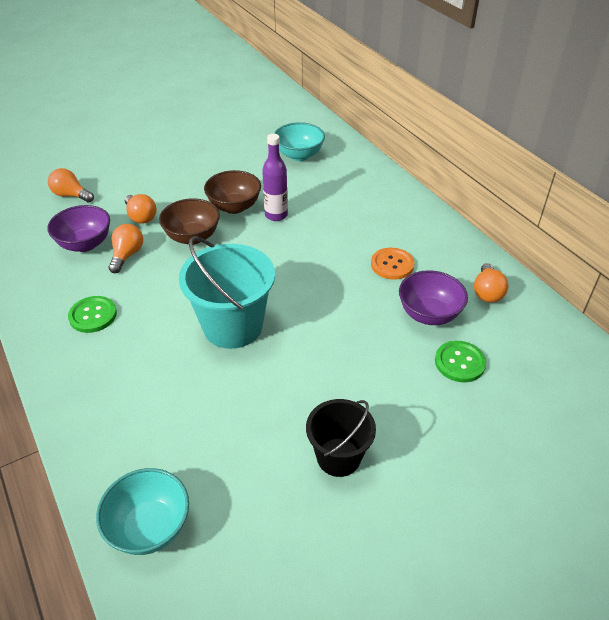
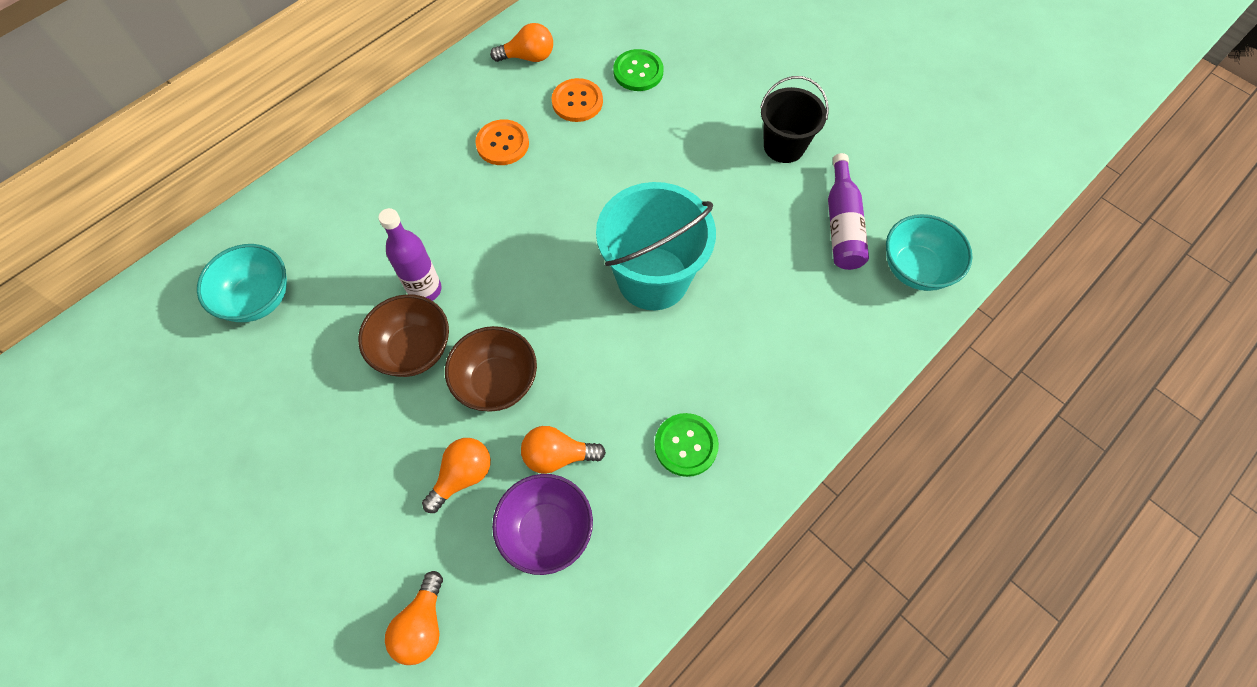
camera: 105 degrees left, 20 degrees up
purple bowl [399,270,468,325] -> orange button [551,78,603,122]
none -> purple bottle [828,153,869,270]

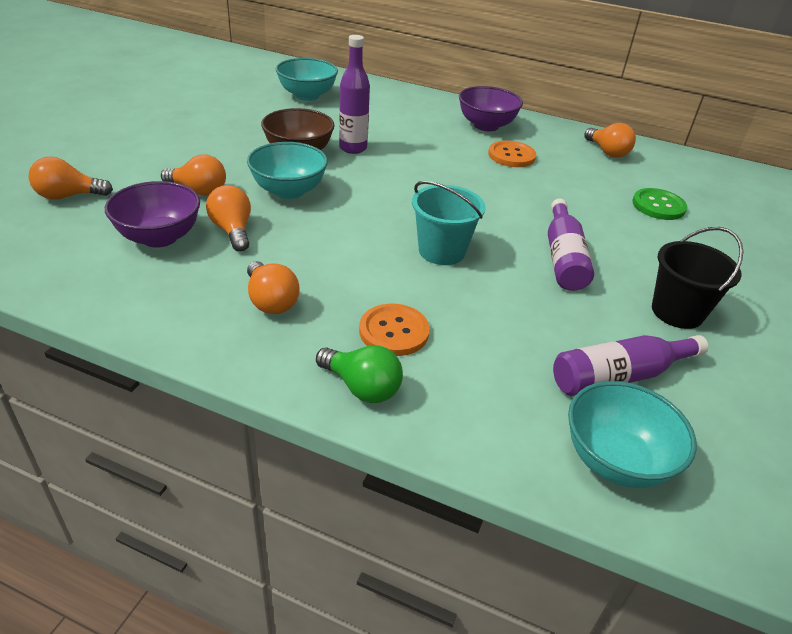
camera: 65 degrees right, 25 degrees down
brown bowl [445,326,537,412] -> turquoise bowl [247,142,328,199]
orange button [551,78,603,122] -> orange button moved to [359,304,430,356]
turquoise bucket [596,182,716,310] -> turquoise bucket [412,181,485,265], size x0.62
green button [654,413,719,477] -> orange light bulb [247,261,299,314]
none -> green light bulb [316,345,403,403]
none -> purple bowl [459,86,523,131]
none -> purple bottle [548,199,594,291]

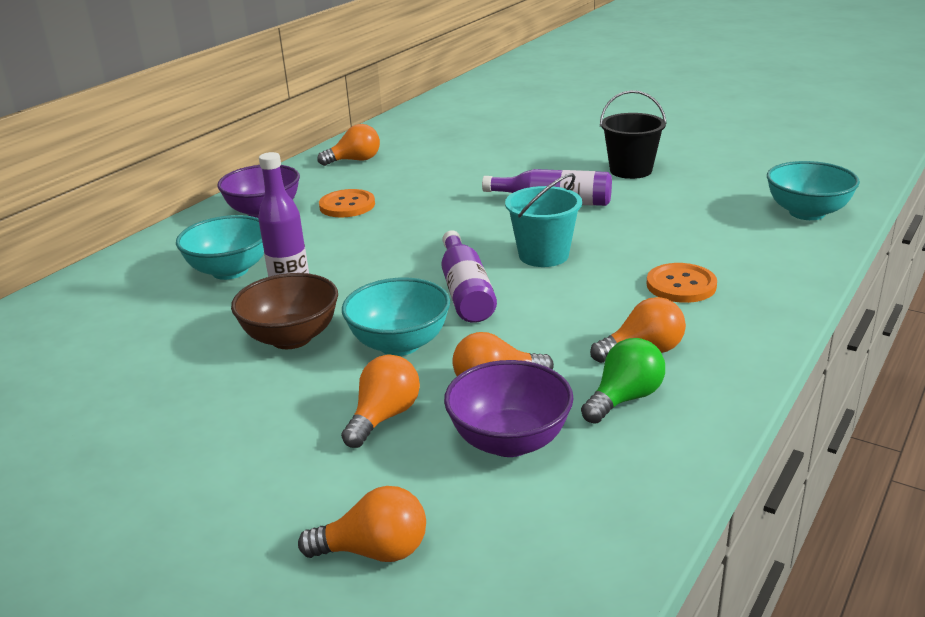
camera: 75 degrees left, 10 degrees down
orange light bulb [29,156,113,200] -> orange light bulb turned 90 degrees counterclockwise [298,486,426,562]
turquoise bowl [276,58,338,101] -> turquoise bowl moved to [176,215,264,280]
green light bulb [316,345,403,403] -> green light bulb moved to [581,338,665,424]
purple bottle [553,335,708,396] -> purple bottle moved to [441,230,497,323]
green button [632,188,687,220] -> none

